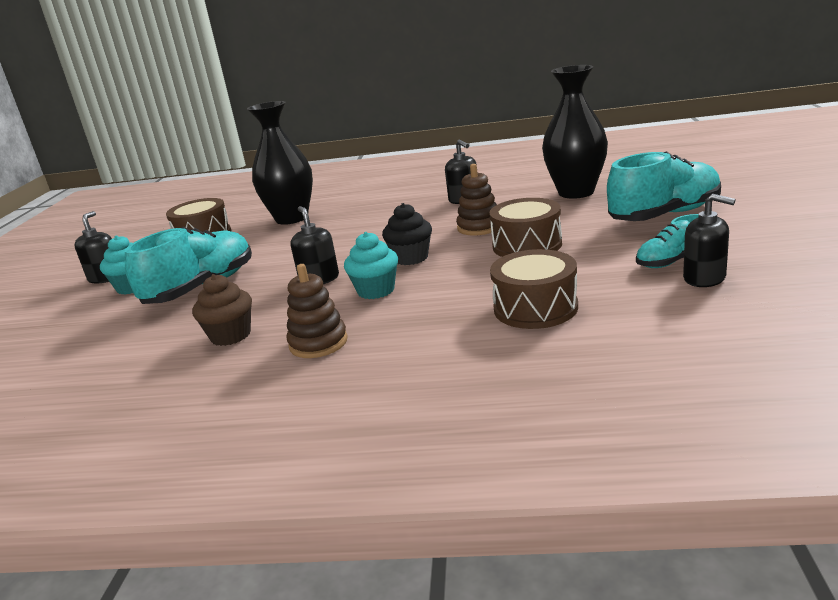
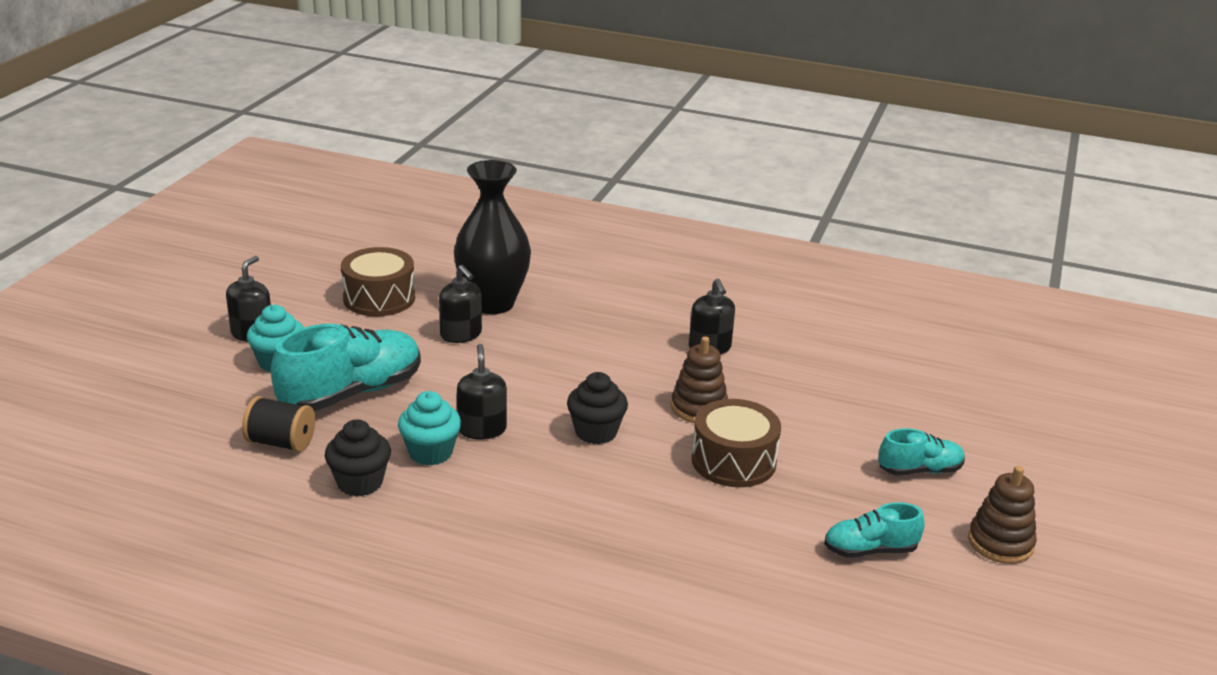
camera: 10 degrees right, 5 degrees up
brown cupcake [192,274,252,346] -> black cupcake [325,419,391,496]
brown stacking toy [287,264,348,358] -> brown stacking toy moved to [968,466,1037,564]
turquoise cupcake [344,232,398,299] -> turquoise cupcake moved to [398,391,461,466]
brown drum [490,249,578,329] -> none
black vase [542,65,608,199] -> none
turquoise shoe [607,151,721,221] -> turquoise shoe [878,428,965,475], size x0.54
black soap dispenser [683,194,736,287] -> black soap dispenser moved to [439,265,482,343]
none -> black spool [242,396,315,452]

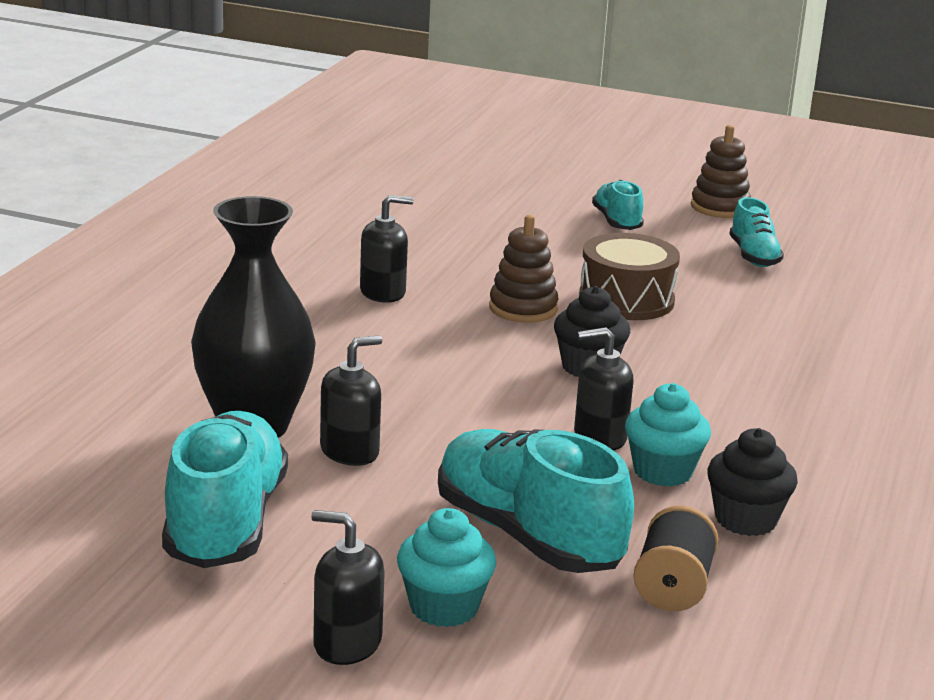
camera: 90 degrees left, 5 degrees down
brown drum [341,247,415,316] -> turquoise shoe [162,411,288,568]

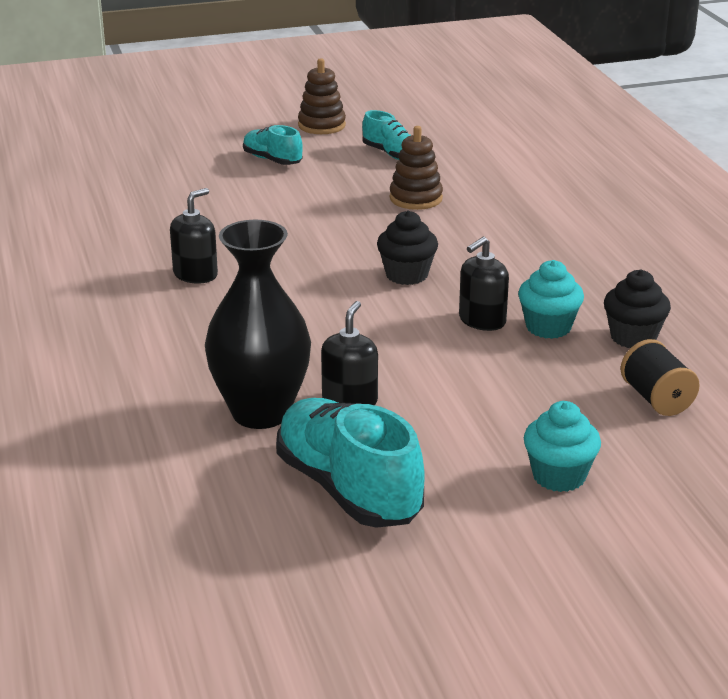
camera: 35 degrees left, 5 degrees up
black soap dispenser [311,510,385,665] -> none
turquoise shoe [438,429,634,573] -> none
brown stacking toy [489,215,558,323] -> brown stacking toy moved to [390,126,443,210]
brown drum [579,233,680,320] -> none

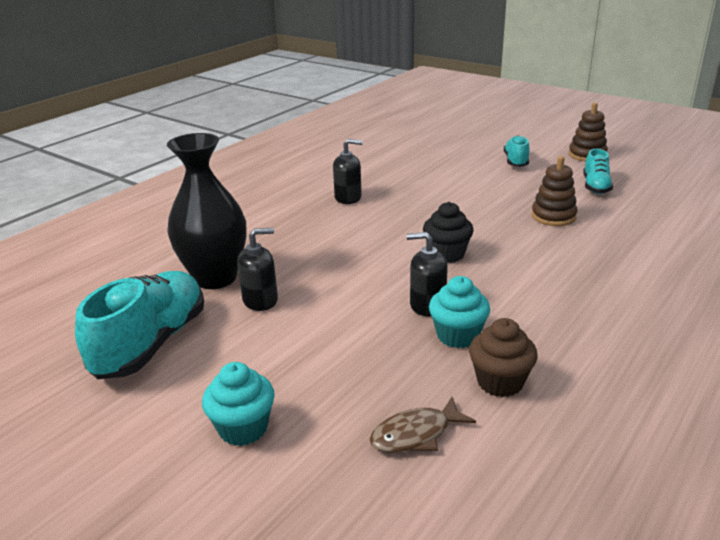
camera: 55 degrees right, 0 degrees up
black cupcake [604,269,671,348] -> brown cupcake [469,318,538,397]
black spool [621,339,700,416] -> brown fish [370,397,476,453]

